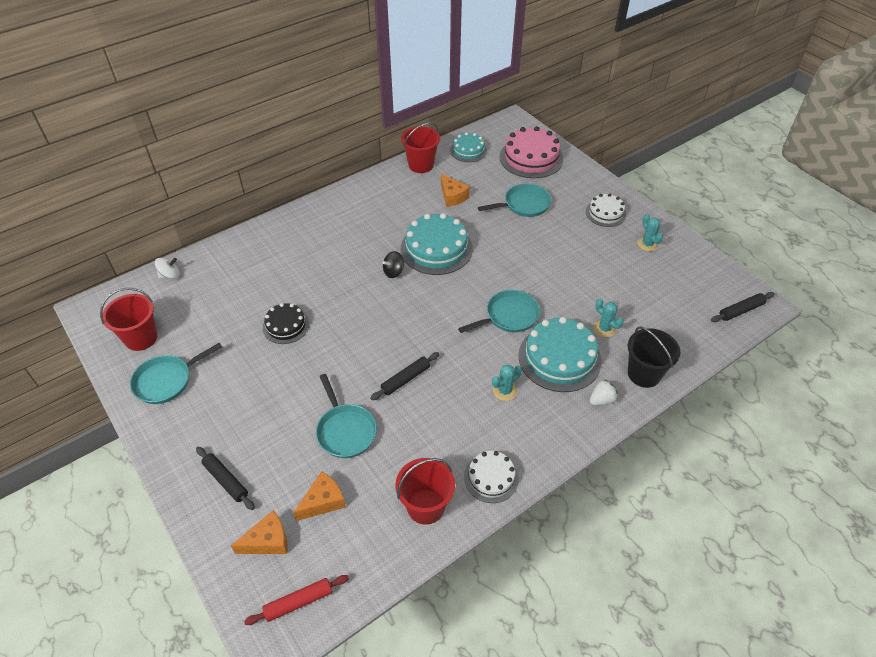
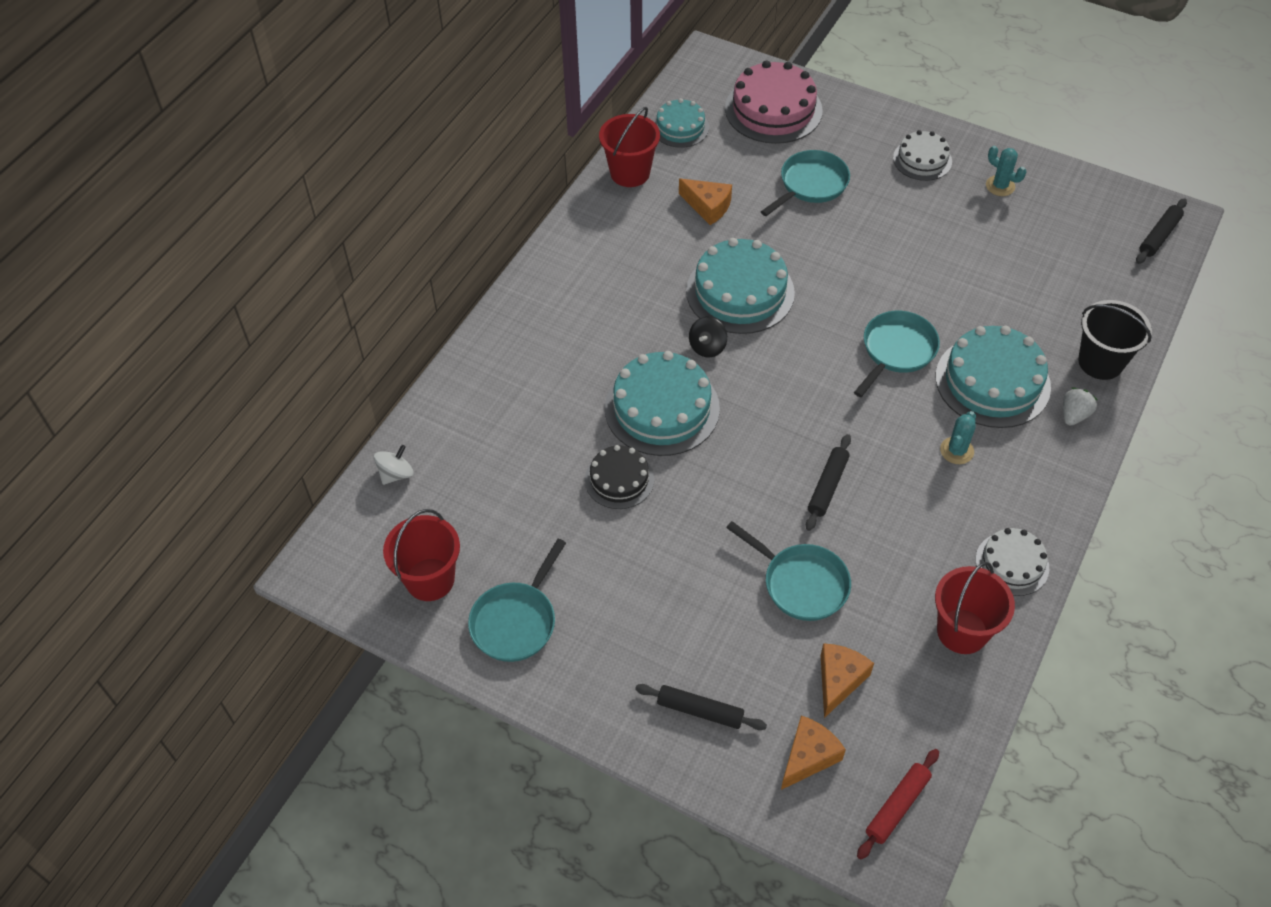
camera: 25 degrees left, 5 degrees up
turquoise cactus [593,299,624,337] -> none
none -> turquoise cake [605,351,720,456]

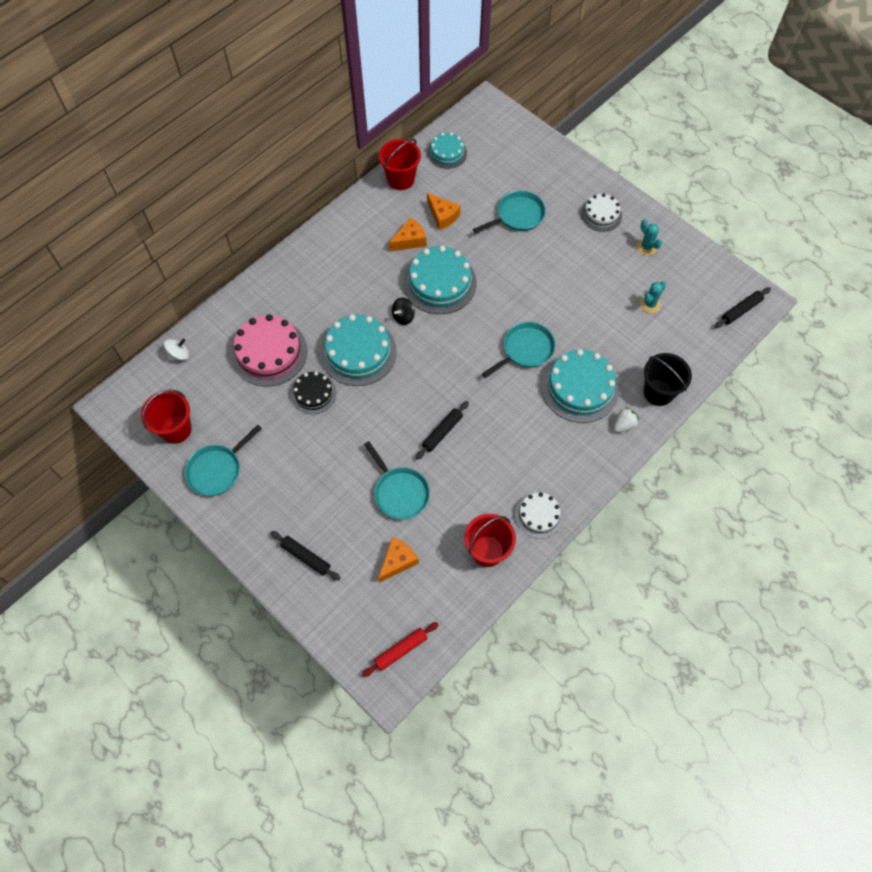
camera: 15 degrees right, 10 degrees up
pink cake [725,60,823,144] -> pink cake moved to [231,314,308,387]
orange cheese [781,715,846,790] -> orange cheese moved to [389,217,426,252]
turquoise cactus [940,411,976,464] -> turquoise cactus moved to [640,281,666,313]

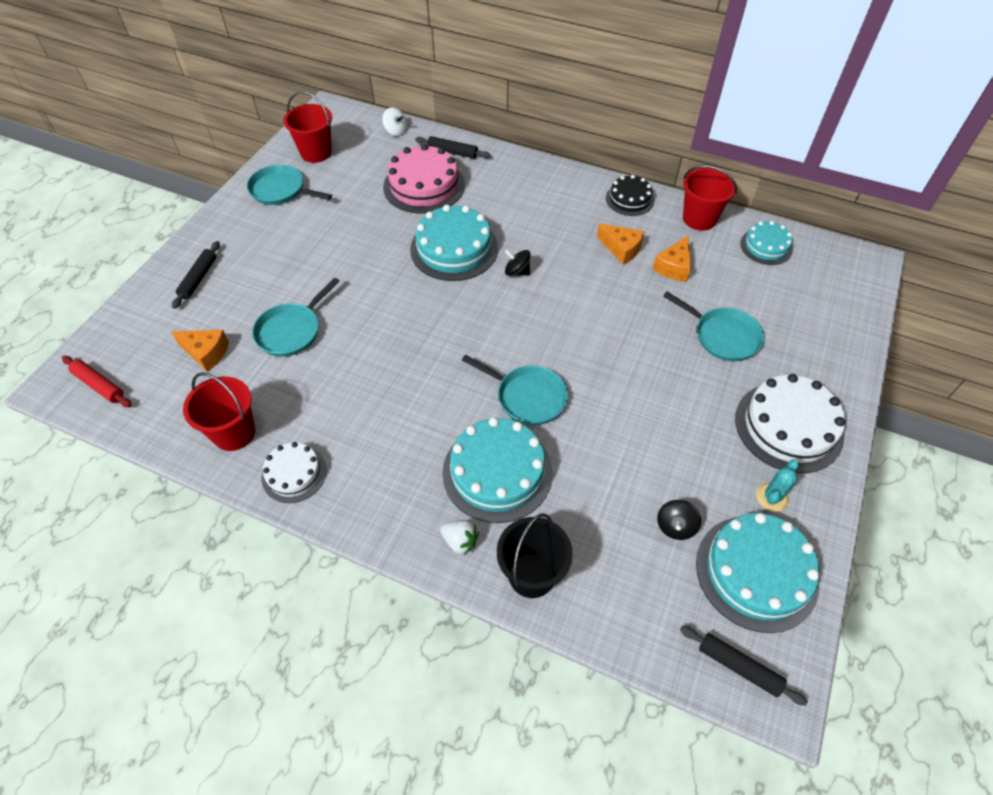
camera: 70 degrees right, 10 degrees down
black cake [291,372,336,414] -> black cake moved to [606,175,654,216]
turquoise cake [403,245,477,314] -> turquoise cake moved to [696,513,820,633]
black rolling pin [416,401,469,460] -> black rolling pin moved to [415,136,491,159]
white cake [581,194,622,232] -> white cake [735,374,845,473], size x1.72
turquoise cactus [640,281,666,313] -> black spinning top [657,500,701,540]

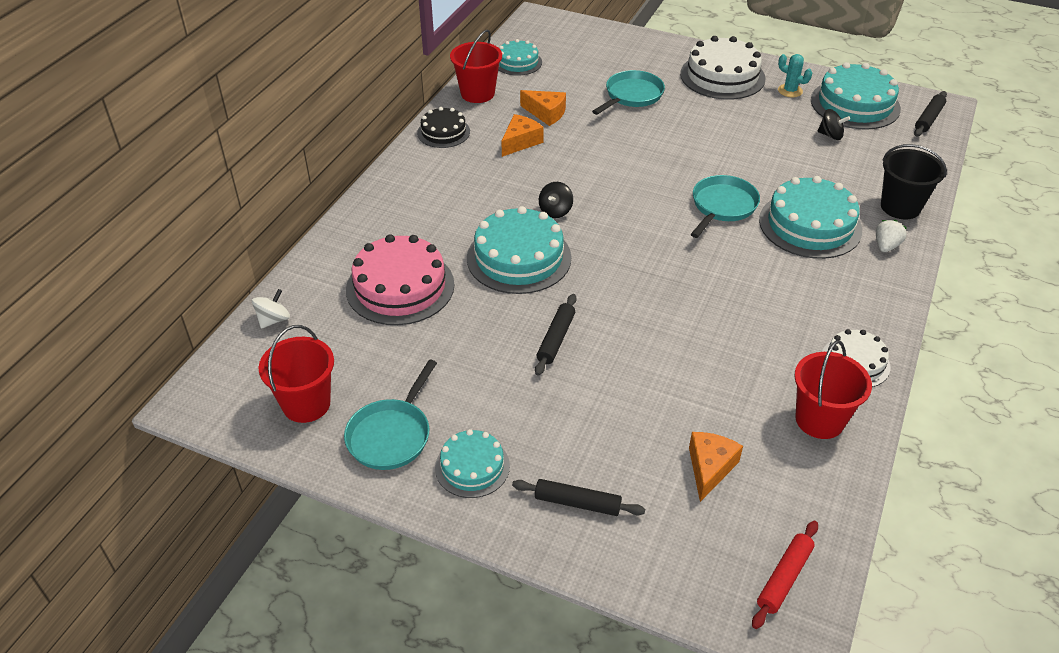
camera: 90 degrees left, 10 degrees down
turquoise pan [252,277,340,357] -> none
black rolling pin [415,136,491,159] -> black rolling pin moved to [535,294,577,376]
none -> turquoise cake [435,429,510,498]

